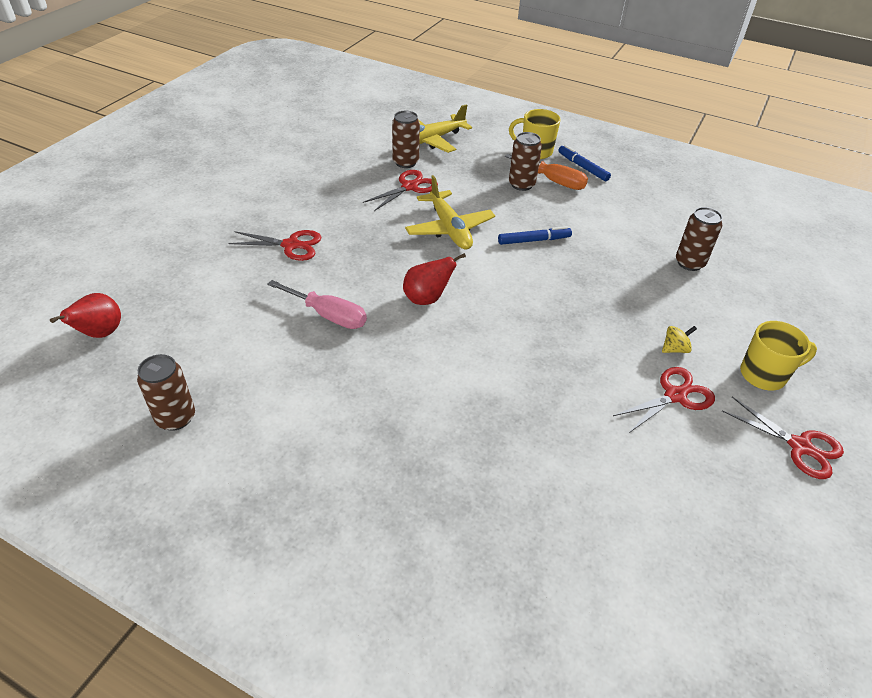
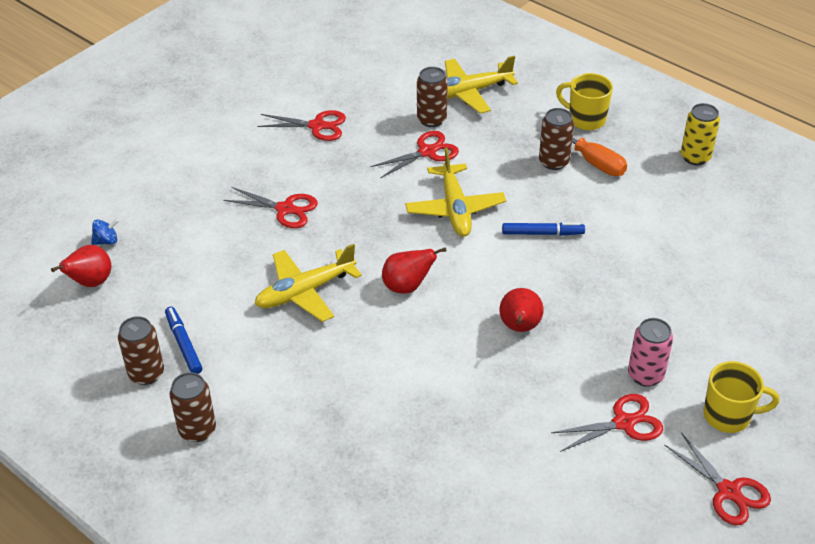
camera: 15 degrees right, 0 degrees up
pink screwdriver [267,280,367,329] -> yellow plane [255,244,362,322]
blue marker [558,145,611,181] -> blue marker moved to [165,307,202,374]
yellow spinning top [662,326,697,353] -> pink can [628,318,673,387]
brown can [676,207,723,271] -> brown can moved to [169,372,216,442]
none -> blue spinning top [91,219,119,245]
none -> red scissors [257,110,346,141]
none -> red pear [500,288,543,332]
none -> yellow can [681,103,720,165]

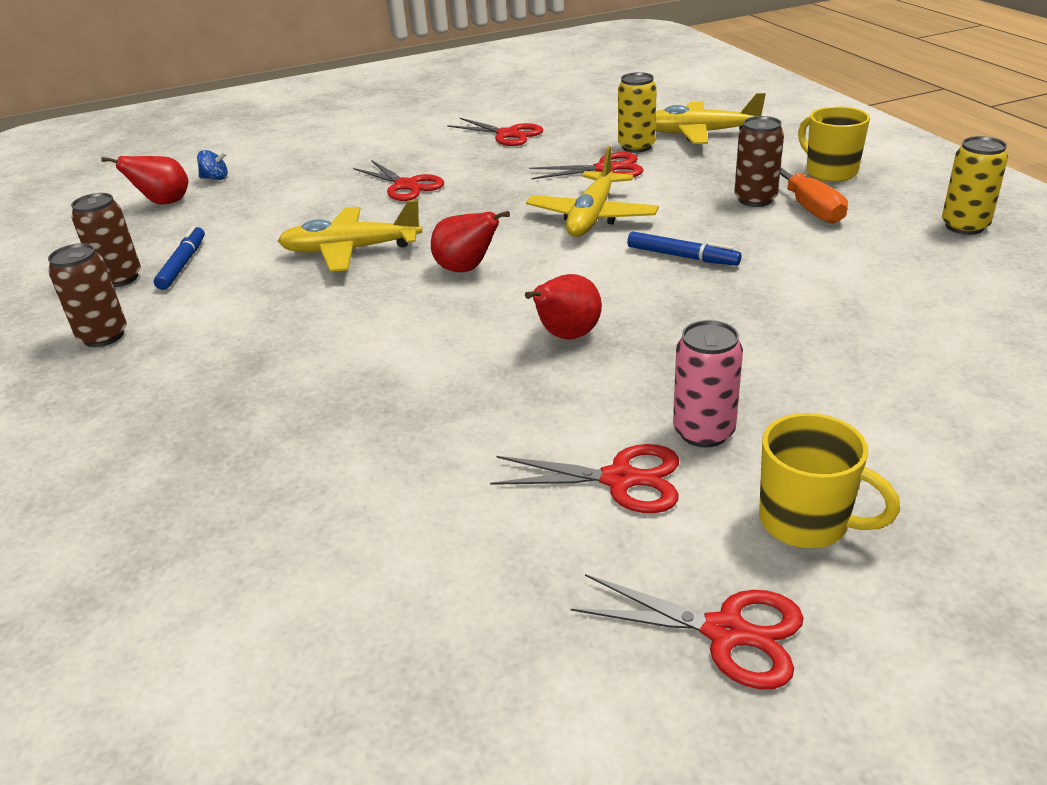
camera: 30 degrees right, 10 degrees down
brown can [417,67,448,127] -> yellow can [618,72,657,153]
red scissors [664,433,771,526] -> red scissors turned 60 degrees counterclockwise [571,574,804,689]

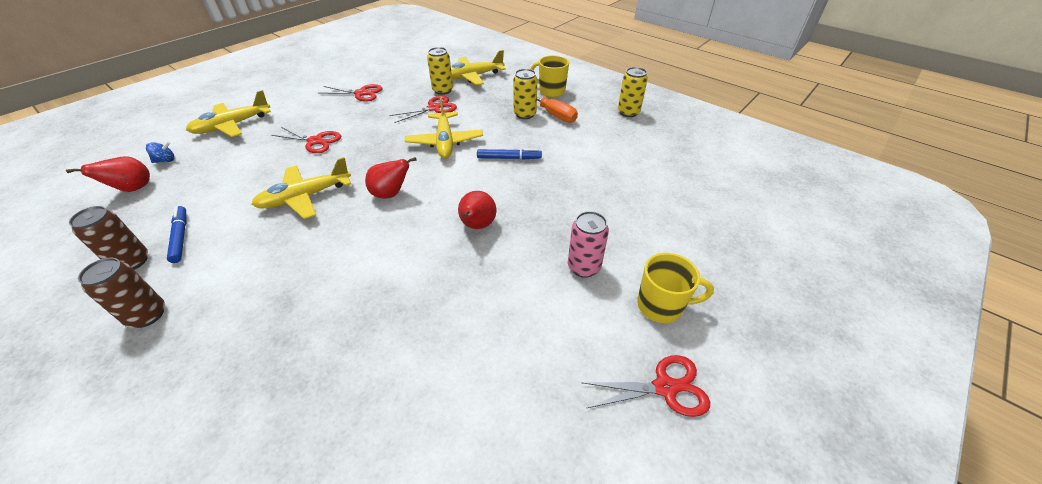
camera: 30 degrees left, 10 degrees up
red scissors [490,444,679,513] -> none
brown can [734,116,784,207] -> yellow can [513,69,537,119]
none -> yellow plane [186,90,271,137]

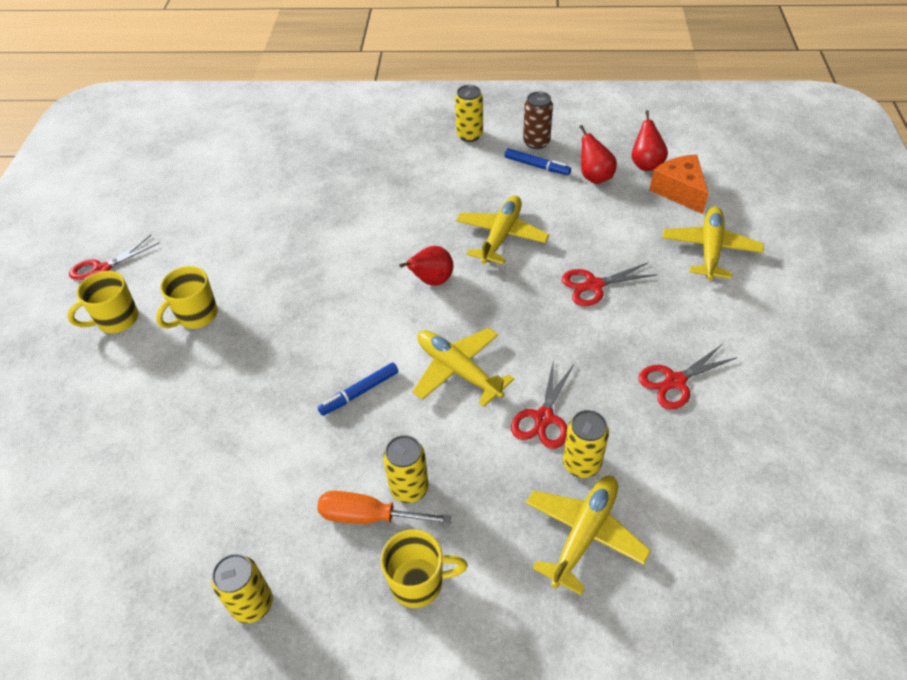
camera: 145 degrees right, 5 degrees up
brown can [78,258,165,328] -> yellow can [455,85,483,142]
blue spinning top [146,141,175,163] -> orange cheese [649,155,709,214]
red pear [458,191,496,229] -> red pear moved to [579,125,617,184]
pink can [568,211,609,278] -> yellow mug [156,266,218,329]

